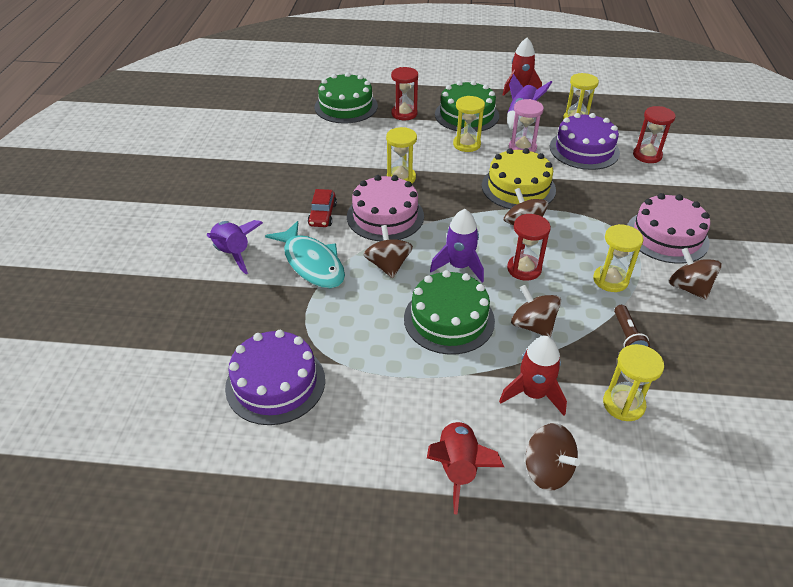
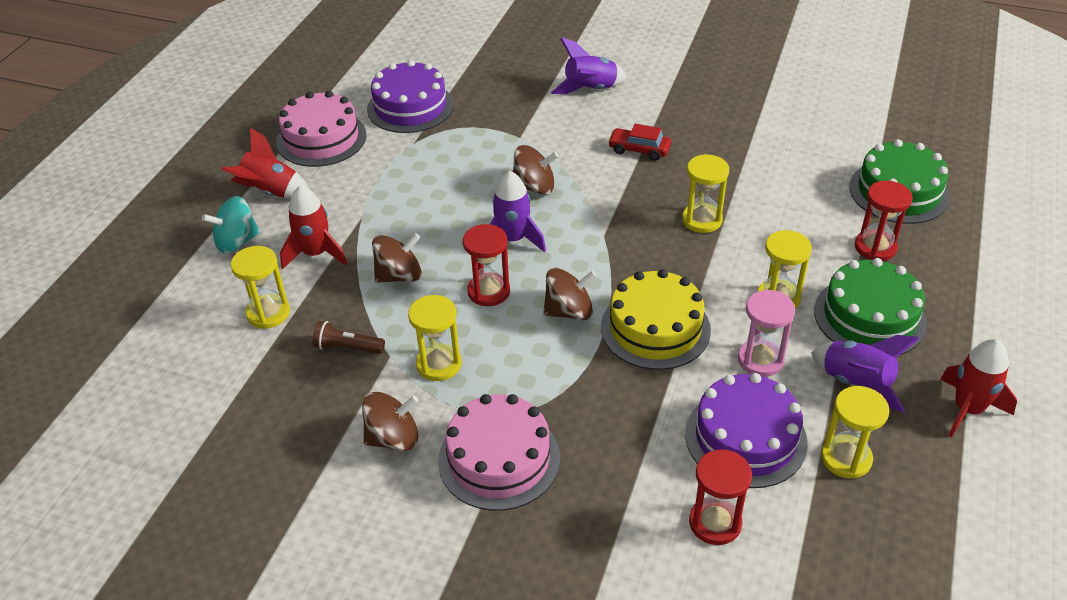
camera: 105 degrees right, 0 degrees up
turquoise fish [265,221,345,288] -> none
pink cake [347,175,424,241] -> pink cake moved to [276,91,366,167]
green cake [404,270,495,355] -> none
brown spinning top [525,423,580,491] -> turquoise spinning top [202,196,260,254]

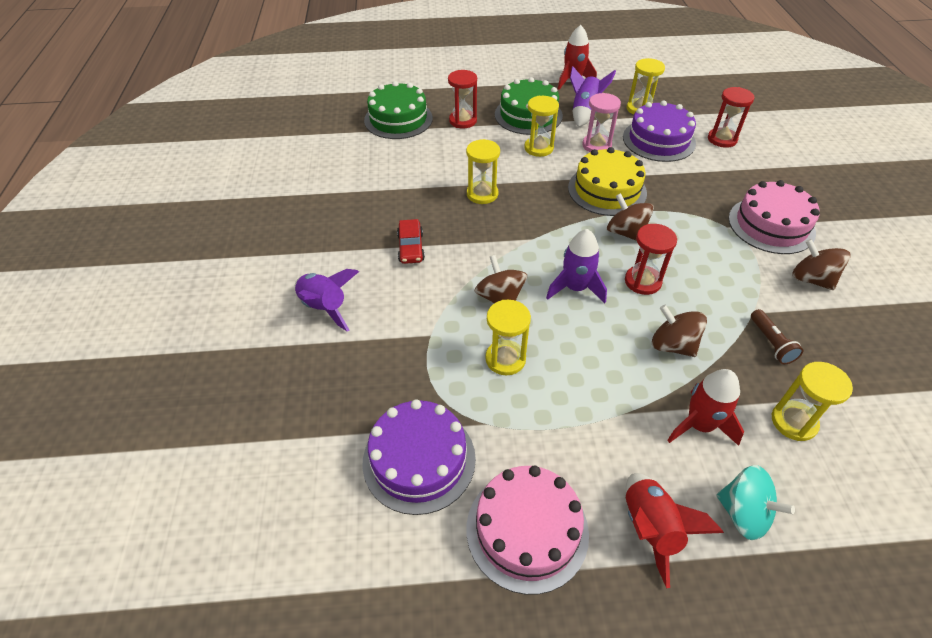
camera: 115 degrees left, 5 degrees up
yellow hourglass [408,295,462,381] -> yellow hourglass moved to [485,300,531,375]

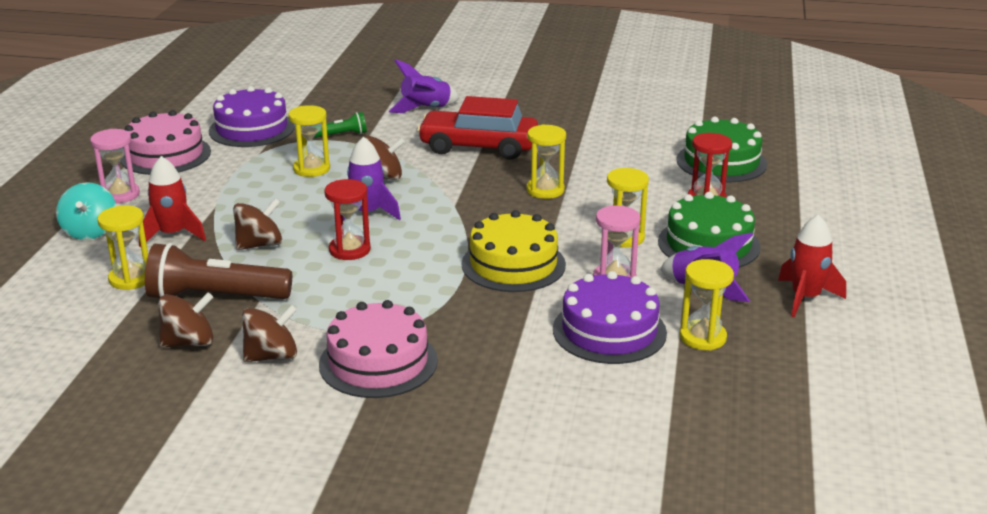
camera: 105 degrees right, 20 degrees down
red car [397,219,425,264] -> red car [417,96,538,160], size x2.02
brown spinning top [607,193,654,241] -> brown spinning top moved to [158,293,213,348]
red rocket [626,473,724,588] -> pink hourglass [90,129,140,203]
red hourglass [708,87,755,148] -> none
turquoise spinning top [716,465,795,540] -> turquoise spinning top turned 60 degrees counterclockwise [56,182,116,240]
brown flashlight [751,309,803,364] -> brown flashlight [145,243,292,299], size x2.04
none -> green flashlight [314,112,367,138]

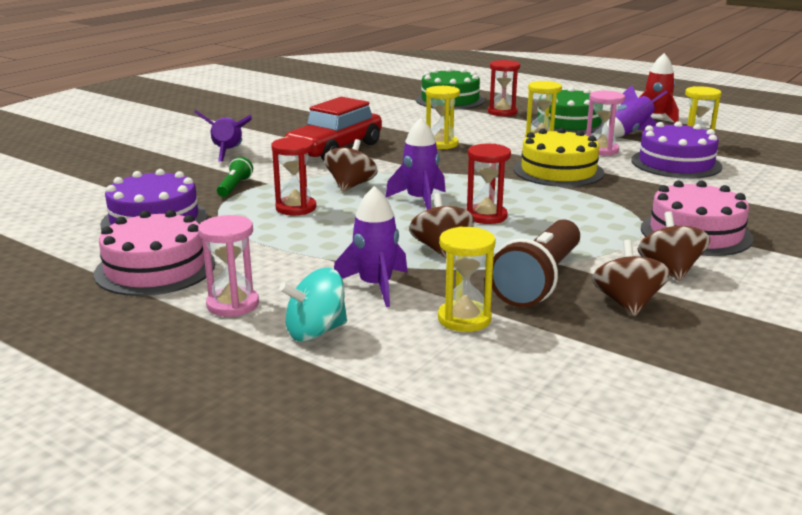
camera: 65 degrees left, 5 degrees down
turquoise spinning top [56,182,116,240] -> turquoise spinning top turned 135 degrees clockwise [279,268,347,342]
red rocket [139,156,206,248] -> purple rocket [334,186,408,307]
yellow hourglass [288,105,330,177] -> red hourglass [271,137,316,215]

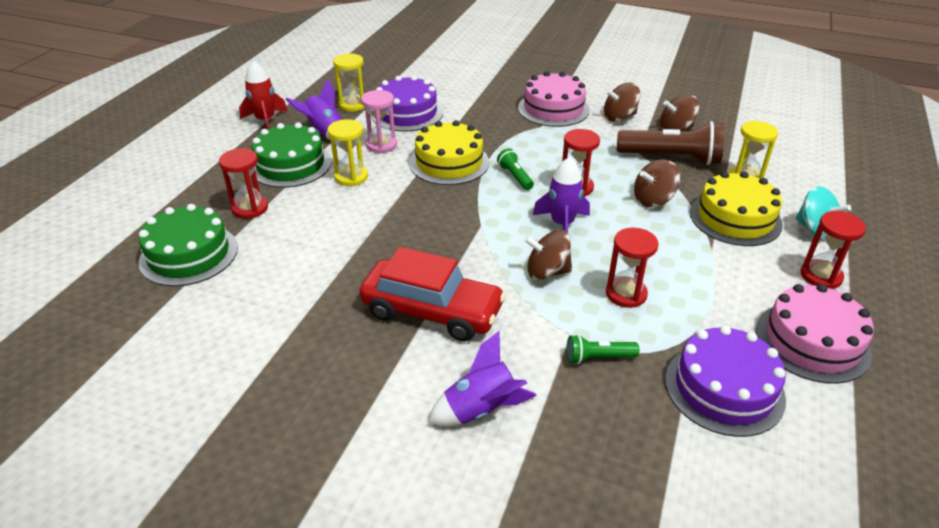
camera: 105 degrees left, 15 degrees up
pink hourglass [198,215,259,317] -> red hourglass [801,211,866,289]
purple rocket [334,186,408,307] -> yellow cake [690,172,783,246]
yellow hourglass [426,86,460,149] -> none
none -> green flashlight [497,148,534,190]

